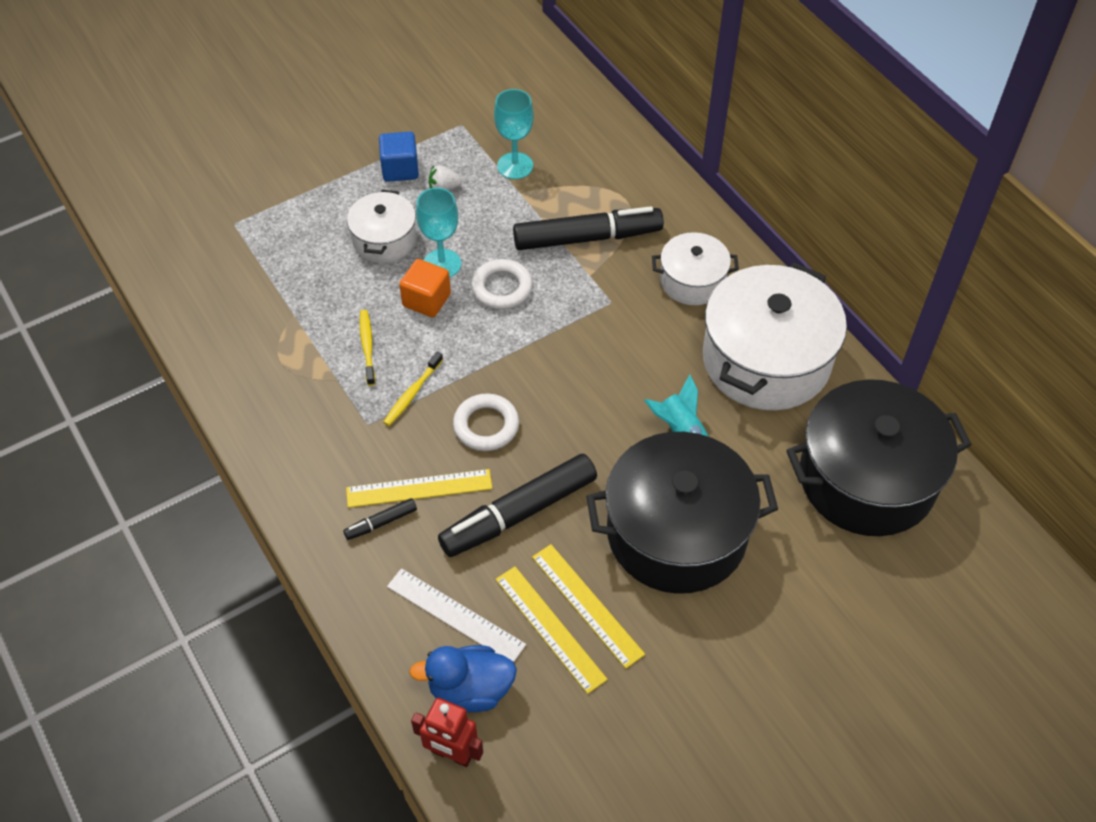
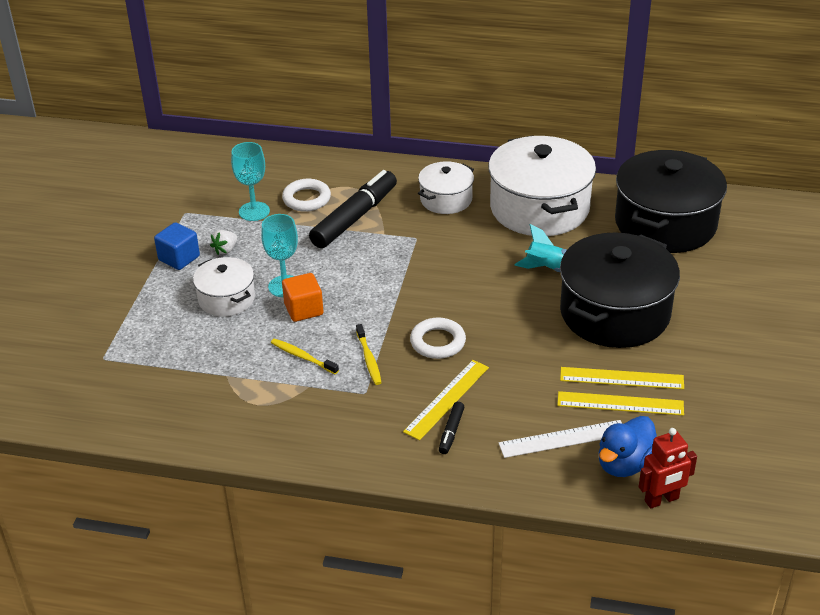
camera: 45 degrees left, 15 degrees down
black marker [438,454,597,557] -> none
white ring [471,259,533,310] -> white ring moved to [282,179,331,212]

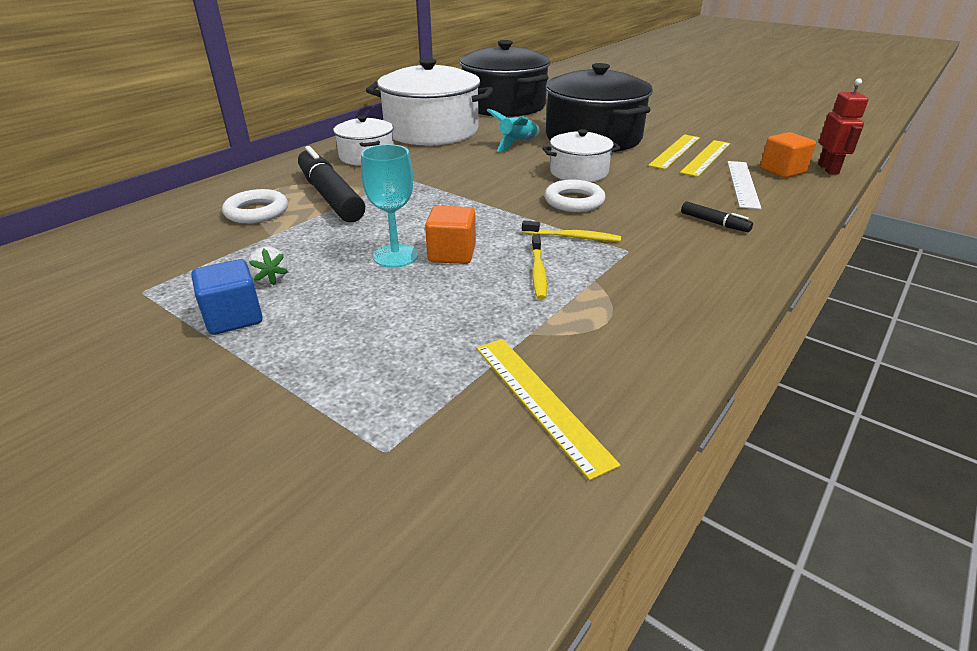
camera: 65 degrees left, 5 degrees down
white pot [193,257,255,317] -> white pot moved to [542,129,620,182]
turquoise goblet [231,142,270,221] -> none
yellow toothbrush [271,339,339,374] -> yellow toothbrush turned 60 degrees counterclockwise [531,234,547,300]
yellow ruler [403,360,489,440] -> yellow ruler moved to [476,339,621,481]
blue duck [599,416,657,477] -> orange cube [760,132,816,178]

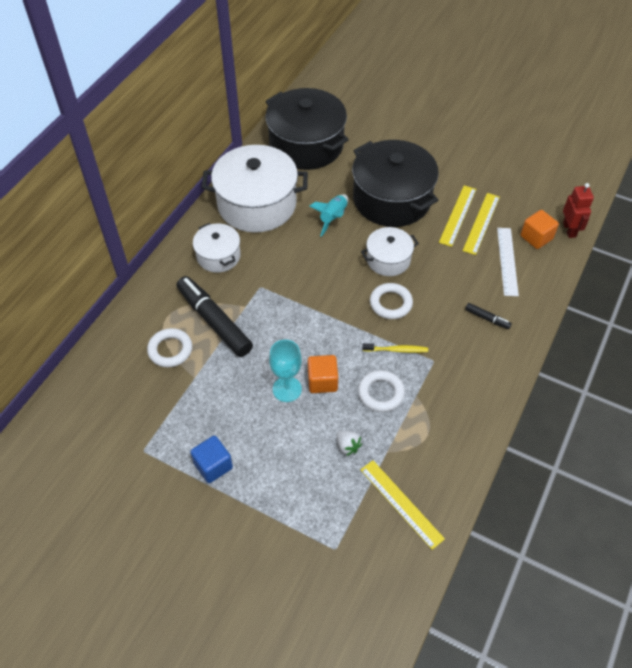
camera: 10 degrees left, 20 degrees up
white strawberry [247,247,288,285] -> white strawberry moved to [337,431,362,456]
yellow toothbrush [531,234,547,300] -> white ring [358,370,405,412]

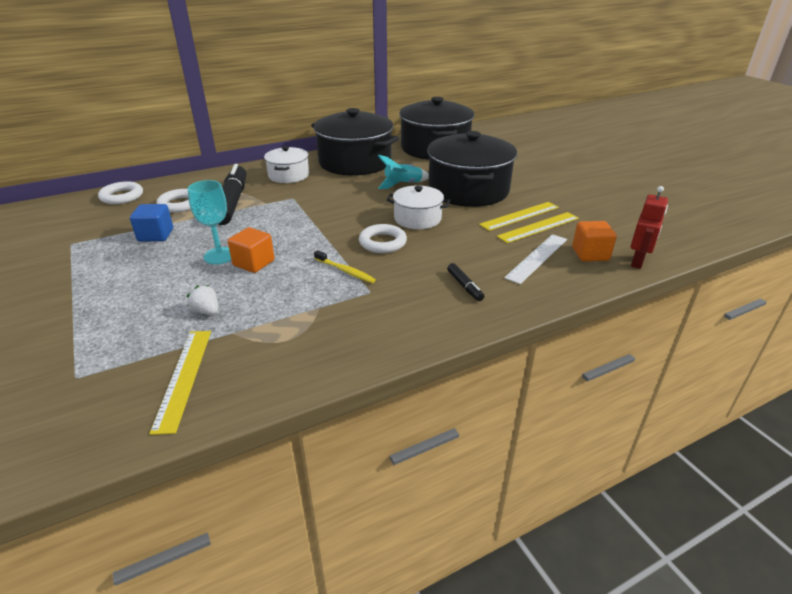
camera: 35 degrees right, 20 degrees down
blue cube [190,436,233,483] -> blue cube moved to [130,204,173,242]
white pot [201,145,308,233] -> black pot [311,108,399,176]
white strawberry [337,431,362,456] -> white strawberry turned 135 degrees clockwise [187,285,218,315]
white ring [358,370,405,412] -> white ring moved to [98,181,143,204]

